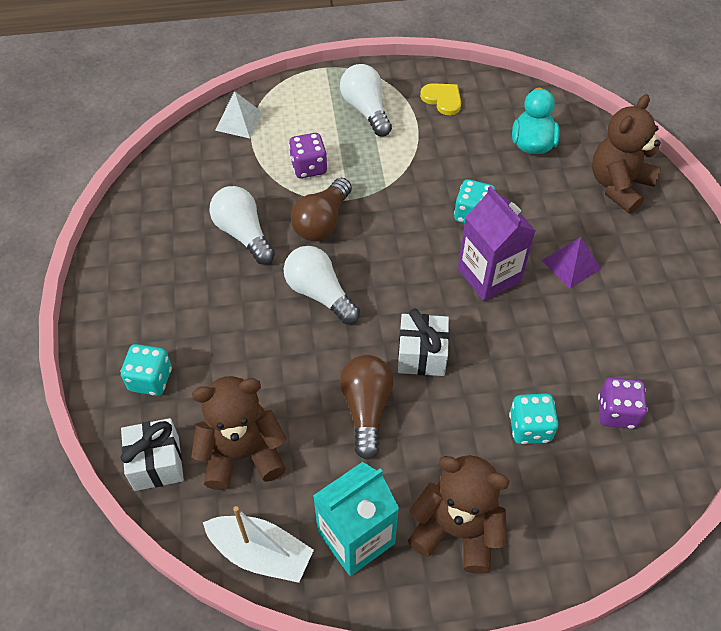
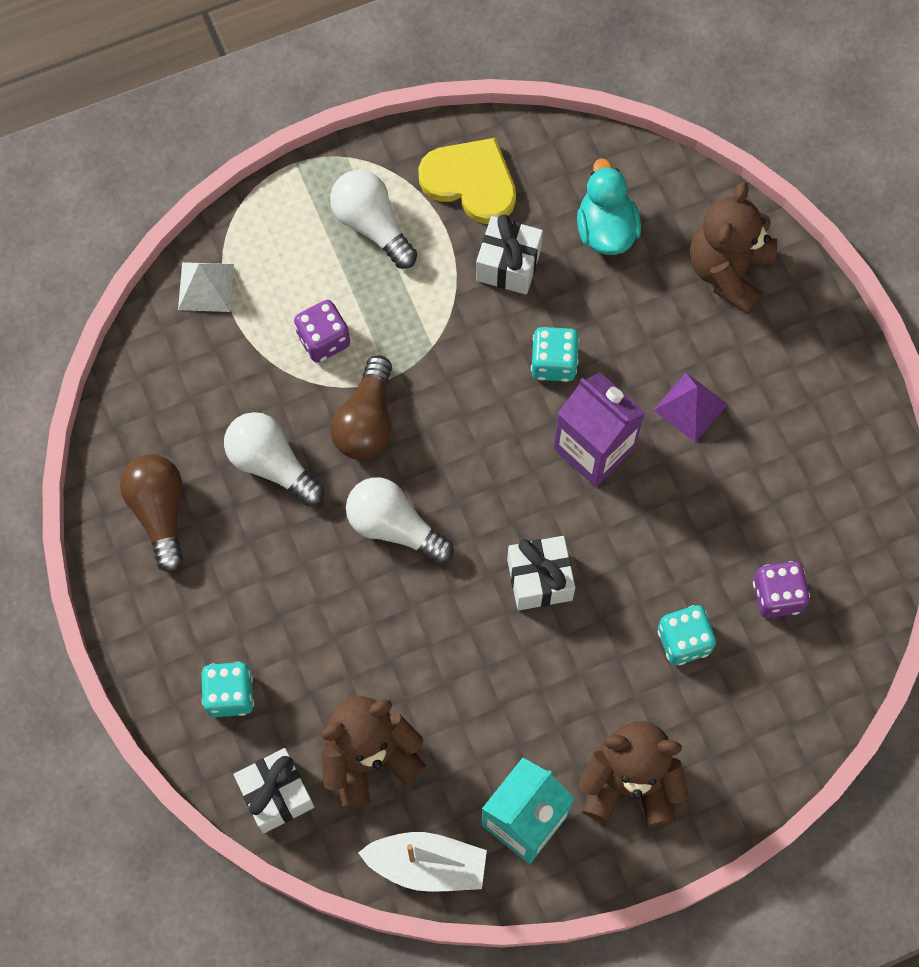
camera: 15 degrees left, 15 degrees up
brown light bulb [340,355,393,460] -> brown light bulb moved to [120,454,184,573]
yellow heart [420,83,461,115] -> yellow heart [418,138,516,224], size x1.62
none -> white gift [476,214,543,295]

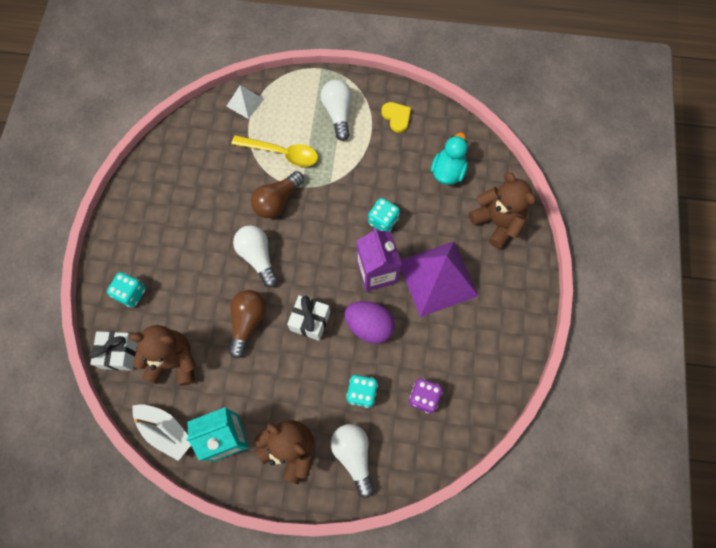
camera: 30 degrees right, 0 degrees up
brown light bulb [120,454,184,573] -> brown light bulb moved to [229,290,267,359]
white light bulb [224,412,324,506] -> white light bulb moved to [331,424,374,498]
purple dice [294,300,350,362] -> yellow spoon [232,135,318,167]
yellow heart [418,138,516,224] -> yellow heart [381,102,411,133], size x0.62
white gift [476,214,543,295] -> none
purple pyramid [653,373,728,442] -> purple pyramid [401,241,478,317], size x2.06
brown teddy bear [690,182,777,314] -> brown teddy bear turned 90 degrees clockwise [469,172,536,249]
none -> purple egg [344,301,395,344]

